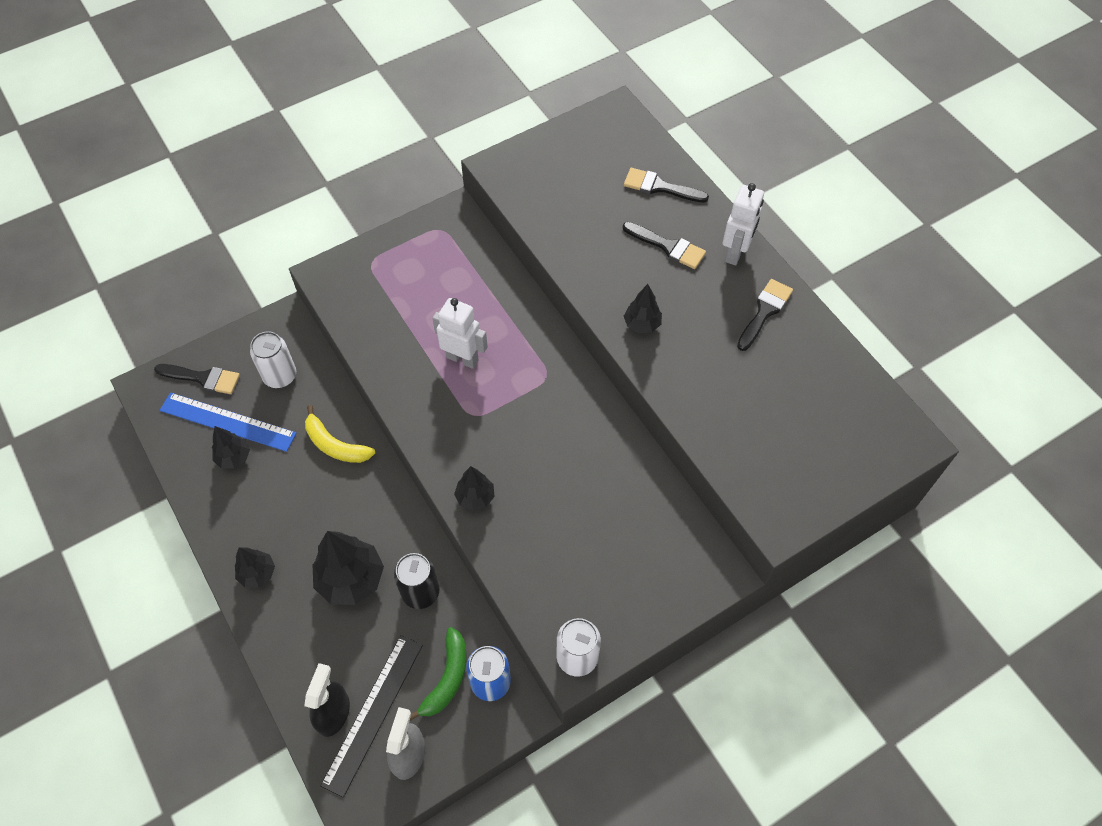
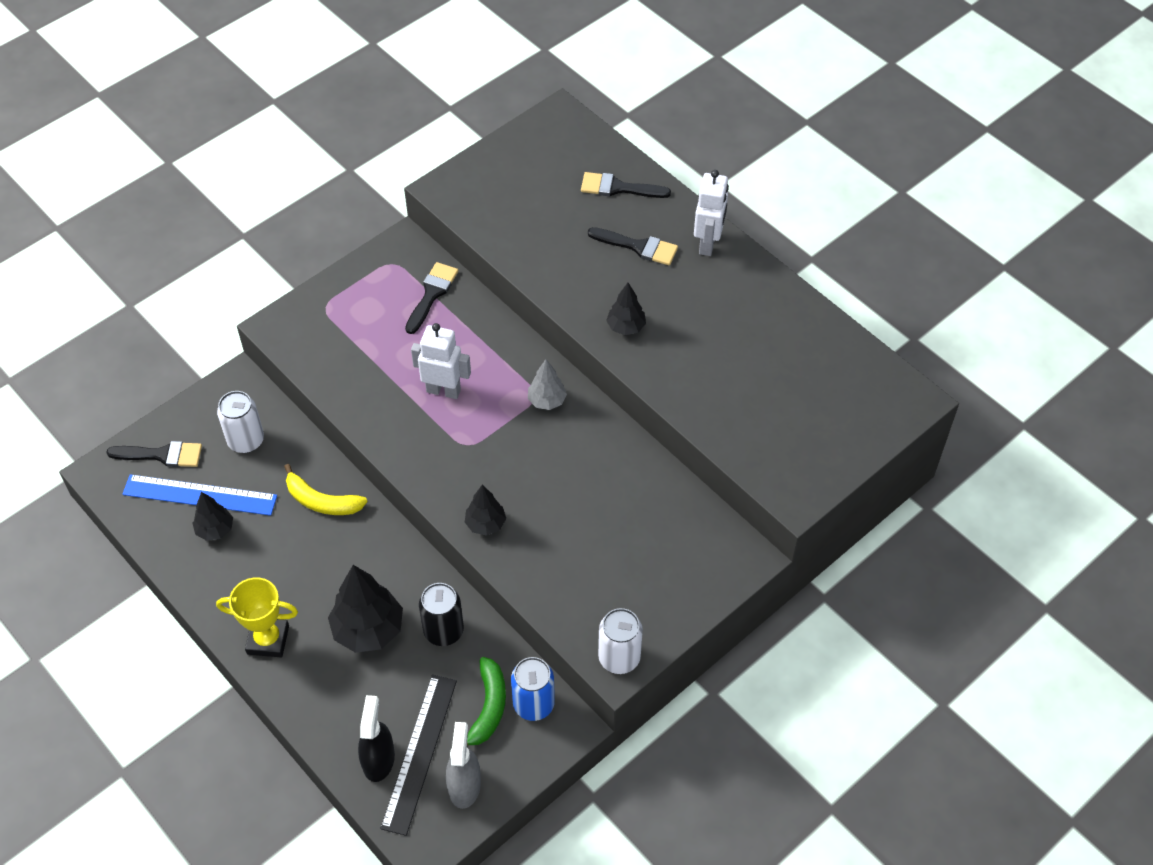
camera: 10 degrees left, 5 degrees down
black tree [235,547,275,588] -> yellow trophy [216,577,298,657]
black brush [737,279,793,351] -> black brush moved to [405,262,458,334]
none -> grey tree [528,359,567,410]

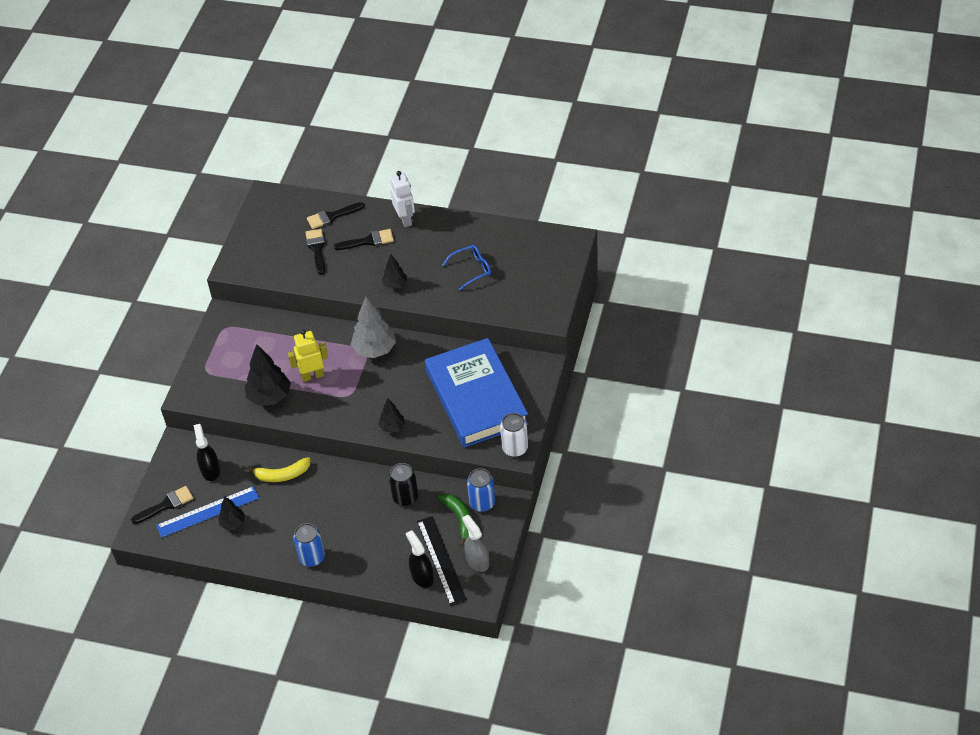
camera: 30 degrees left, 5 degrees down
yellow trophy [216,577,298,657] -> blue can [293,523,325,567]
white can [217,391,264,453] -> black spray bottle [194,424,220,481]
black tree [328,565,403,653] -> black tree moved to [245,344,291,406]
black brush [405,262,458,334] -> black brush moved to [305,229,325,275]
white robot [411,323,471,399] -> yellow robot [288,329,328,382]
grey tree [528,359,567,410] -> grey tree [351,297,396,358], size x1.77
none -> blue book [425,338,529,448]
none -> blue glasses [442,245,491,291]

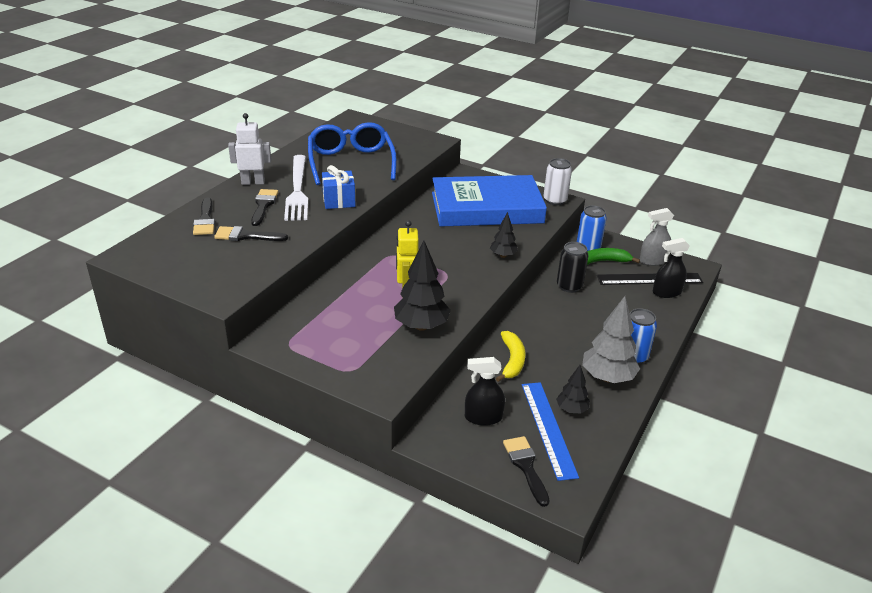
camera: 80 degrees left, 15 degrees down
grey tree [351,297,396,358] -> grey tree moved to [582,296,640,383]
black tree [382,255,407,289] -> blue gift [322,165,356,209]
blue glasses [442,245,491,291] -> blue glasses [308,122,397,185], size x1.90
none -> white fork [284,155,308,221]

